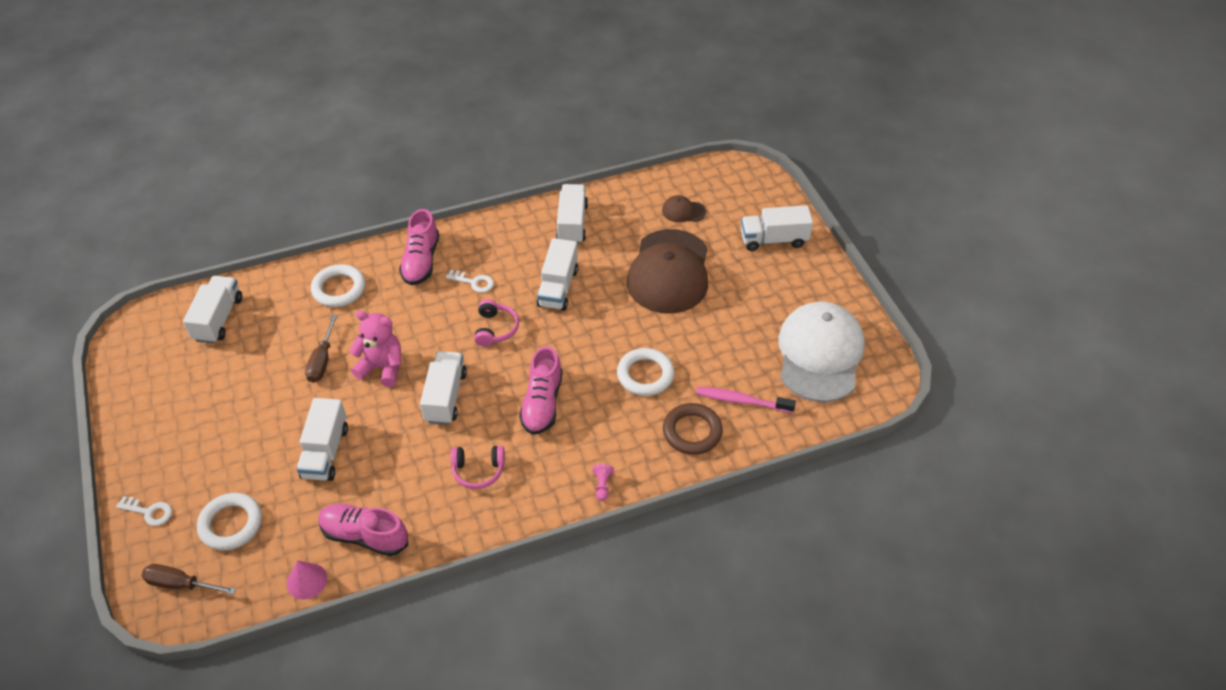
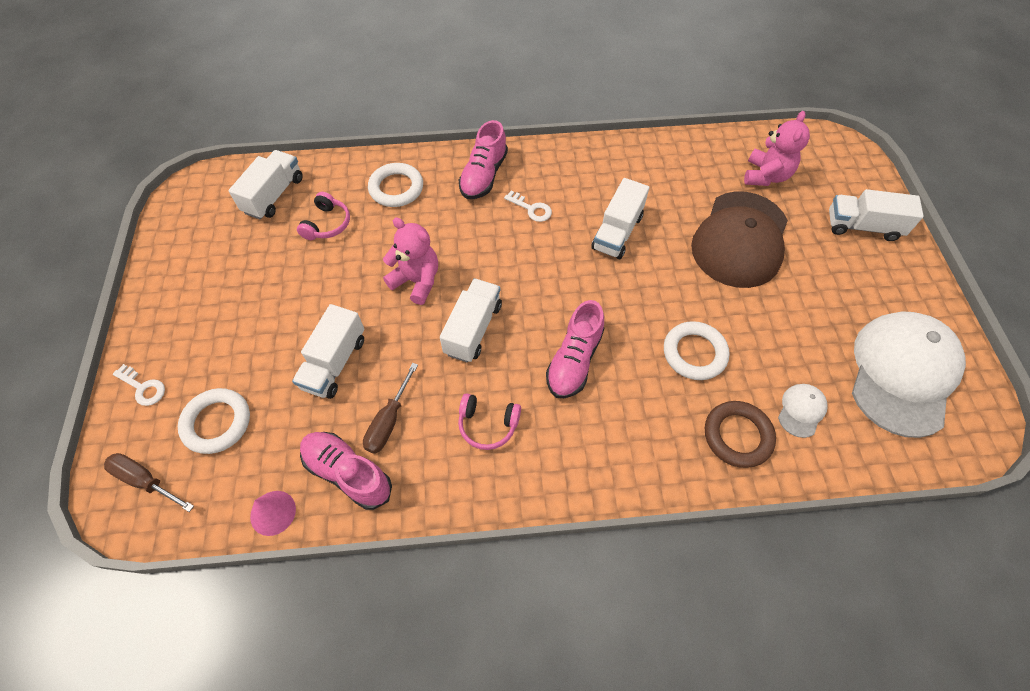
camera: 15 degrees right, 10 degrees up
brown screwdriver [305,315,337,383] -> brown screwdriver moved to [363,363,418,454]
pink headphones [474,299,519,347] -> pink headphones moved to [297,192,350,240]
white truck [556,184,588,244] -> none
pink pawn [593,464,614,501] -> none
brown cap [662,195,706,222] -> pink teddy bear [744,111,810,186]
pink toothbrush [696,387,796,413] -> white cap [778,384,828,438]

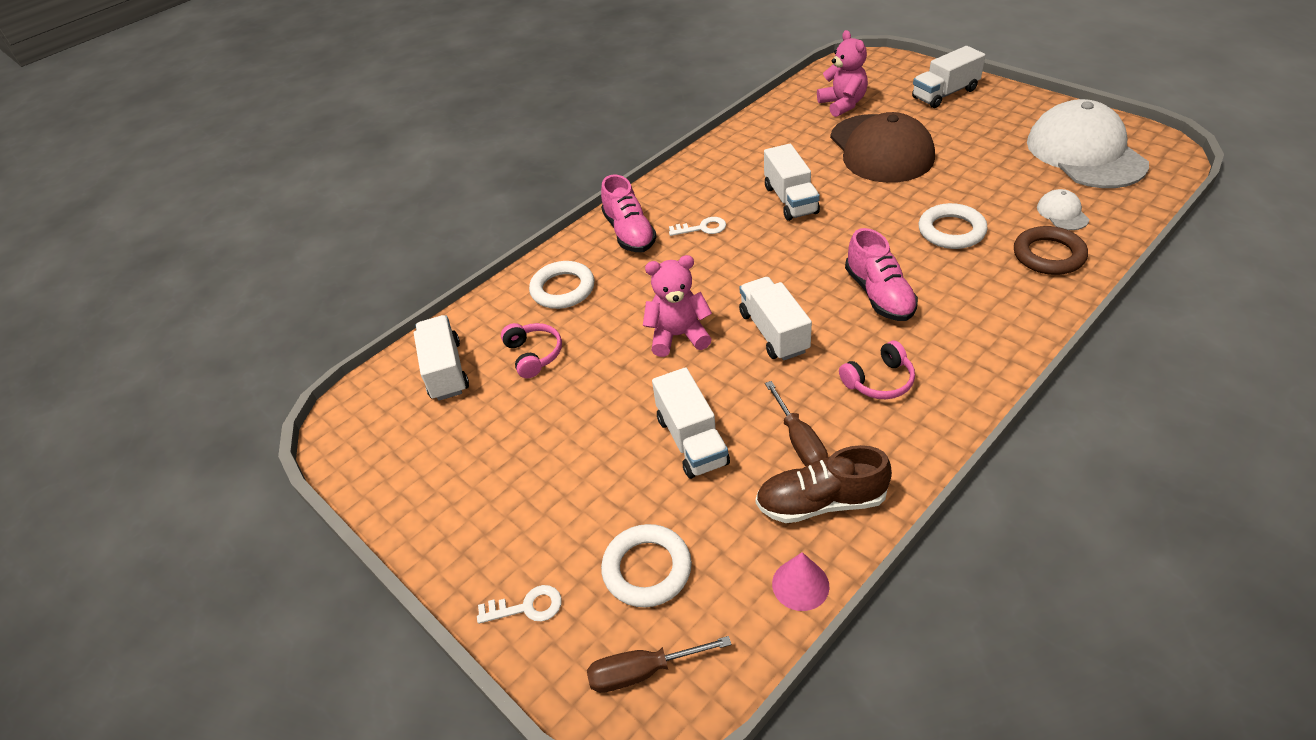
camera: 35 degrees left, 15 degrees down
pink shoe [300,432,392,510] -> brown shoe [756,445,892,523]

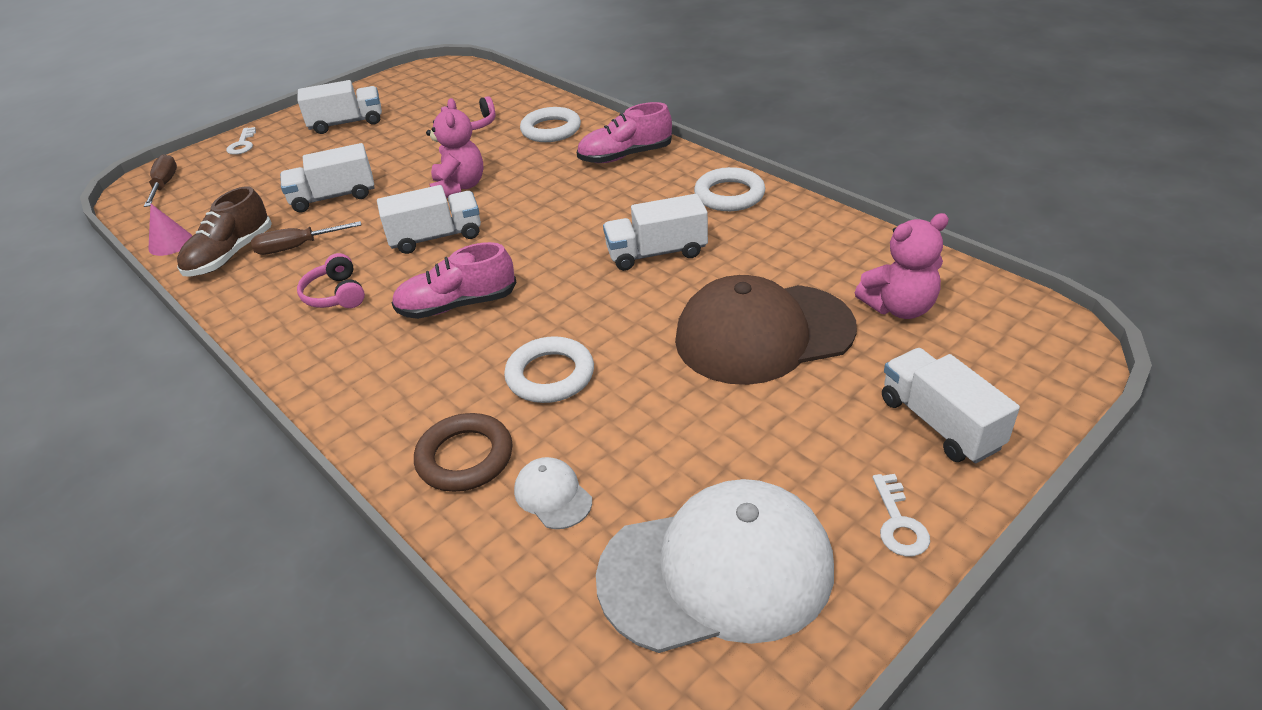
camera: 90 degrees right, 5 degrees down
white truck [414,315,469,401] -> white truck moved to [297,80,382,134]
white ring [601,524,692,607] -> white ring moved to [694,167,765,211]
white key [669,217,726,236] -> white key moved to [873,474,930,556]
brown shoe [756,445,892,523] -> brown shoe turned 150 degrees counterclockwise [177,186,272,276]
white cap [1037,189,1089,230] -> white cap turned 120 degrees counterclockwise [514,457,592,529]

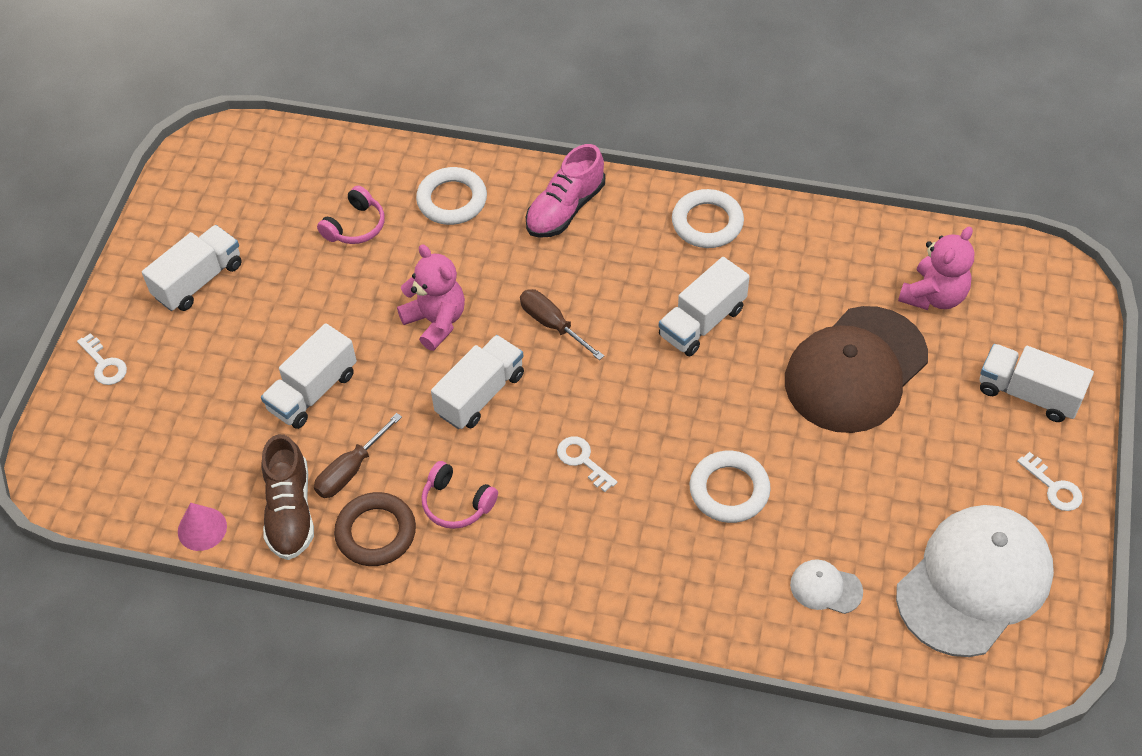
camera: 35 degrees left, 15 degrees up
brown screwdriver [144,154,177,207] -> brown screwdriver moved to [520,289,604,360]
pink shoe [392,242,516,319] -> white key [557,436,617,492]
brown ring [414,413,513,492] -> brown ring moved to [334,492,416,566]

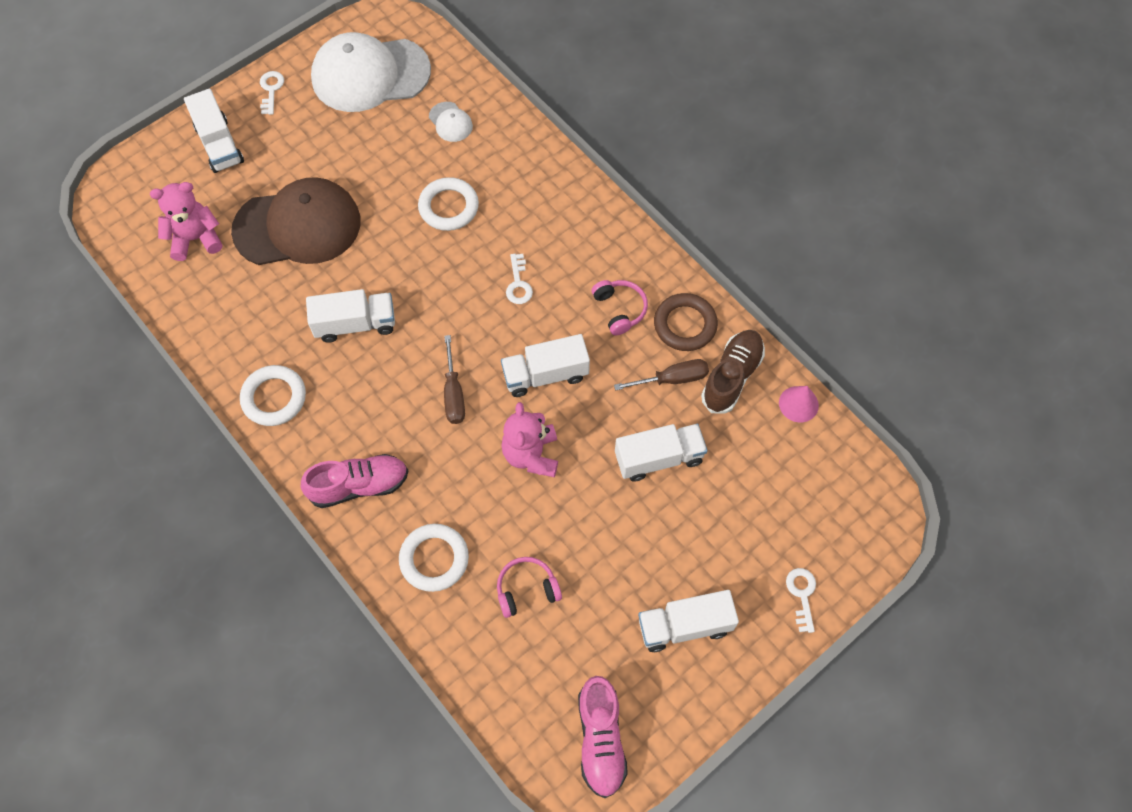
camera: 145 degrees left, 10 degrees up
none -> pink shoe [578,676,628,798]

